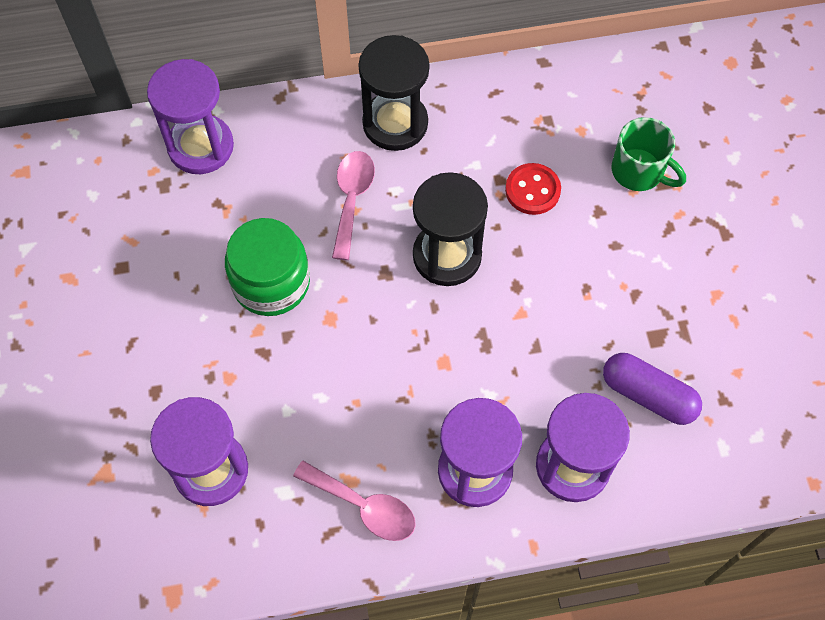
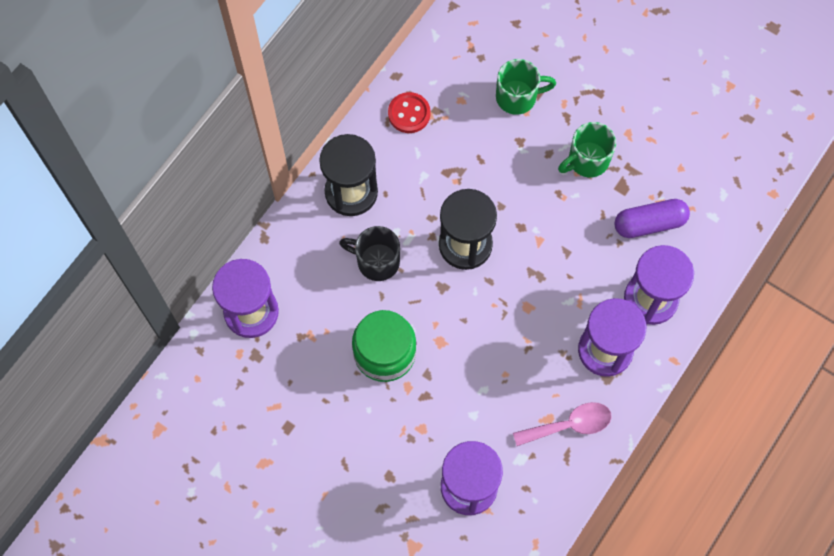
camera: 45 degrees left, 5 degrees up
pink spoon [332,151,375,260] -> black mug [339,226,400,281]
red button [505,163,561,215] -> red button moved to [388,92,430,133]
none -> green mug [558,122,616,177]

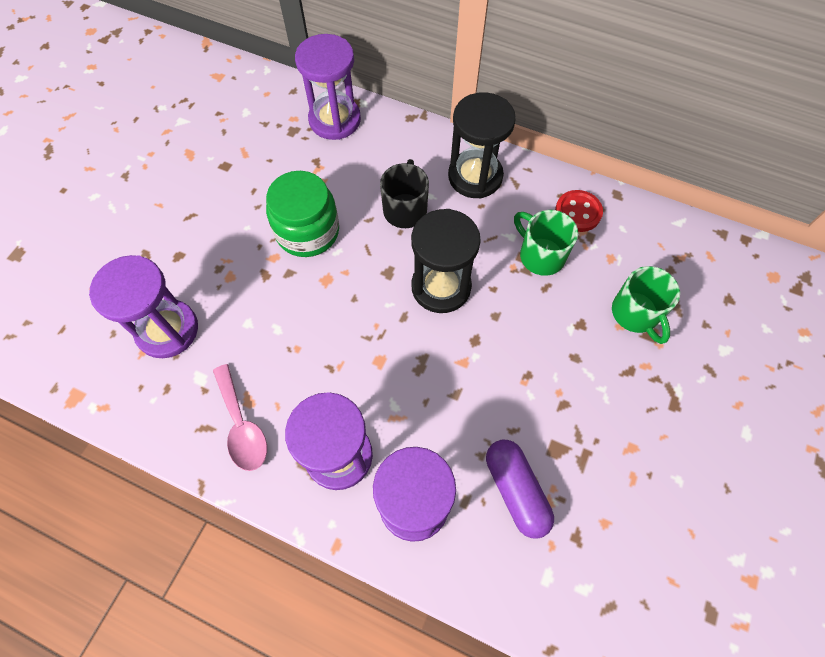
camera: 80 degrees right, 5 degrees down
green mug [558,122,616,177] -> green mug moved to [514,210,578,276]

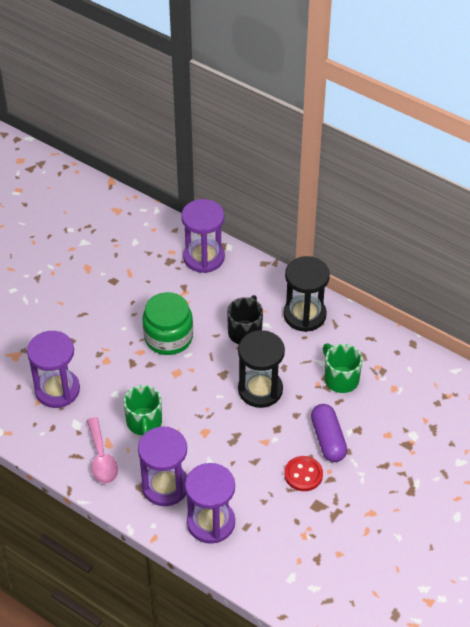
camera: 10 degrees right, 15 degrees down
purple capsule [486,440,554,539] -> purple capsule moved to [311,404,347,462]
red button [555,190,603,232] -> red button moved to [284,456,323,491]
green mug [612,266,680,344] -> green mug moved to [124,385,162,435]

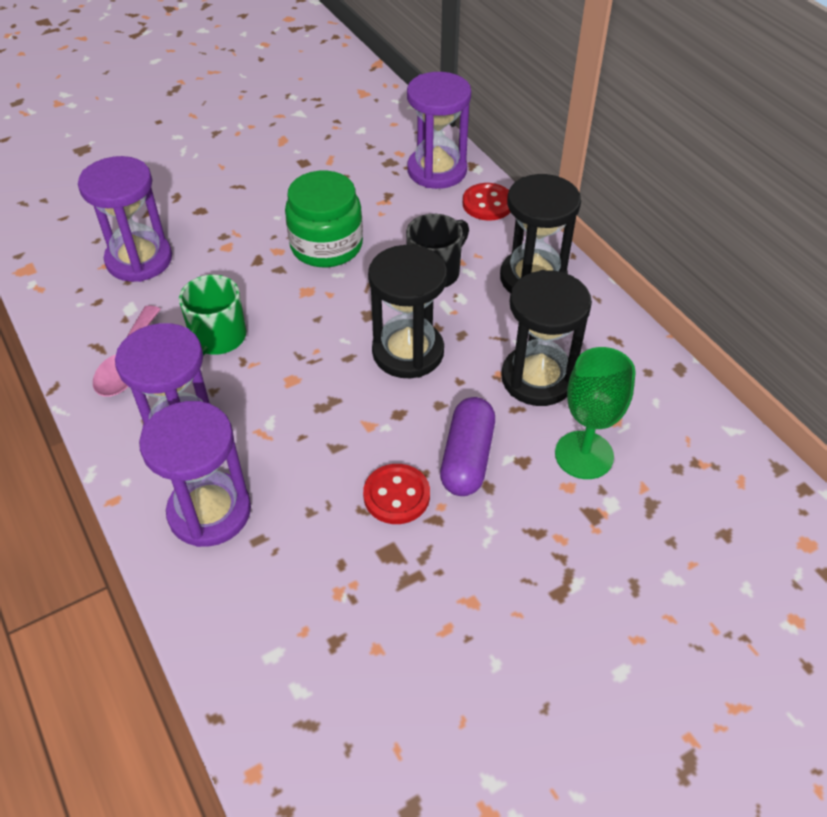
camera: 25 degrees right, 0 degrees up
green mug [323,343,362,393] -> black hourglass [501,270,592,406]
none -> red button [463,183,510,221]
none -> green goblet [555,347,636,479]

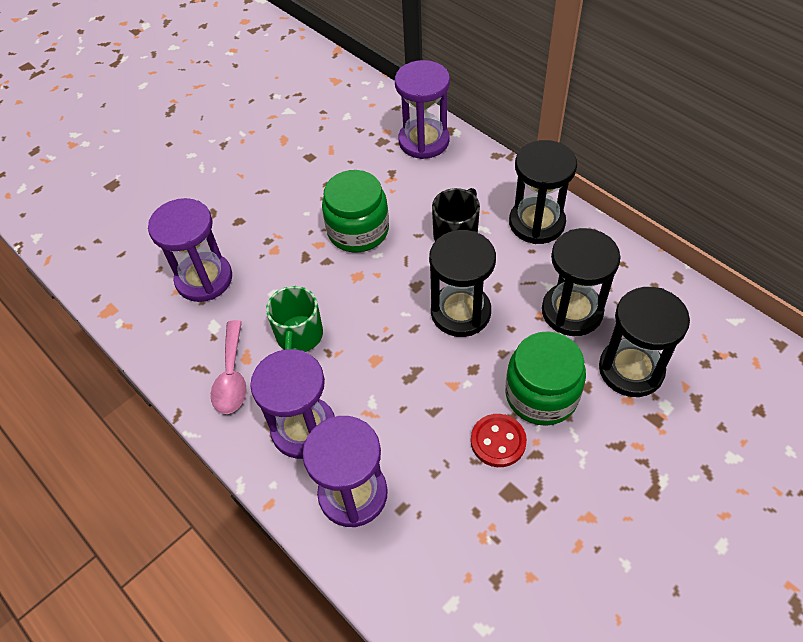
camera: 10 degrees left, 5 degrees up
purple capsule [440,397,495,496] -> green jar [505,331,586,426]
red button [463,183,510,221] -> none
green goblet [555,347,636,479] -> black hourglass [599,287,690,397]

